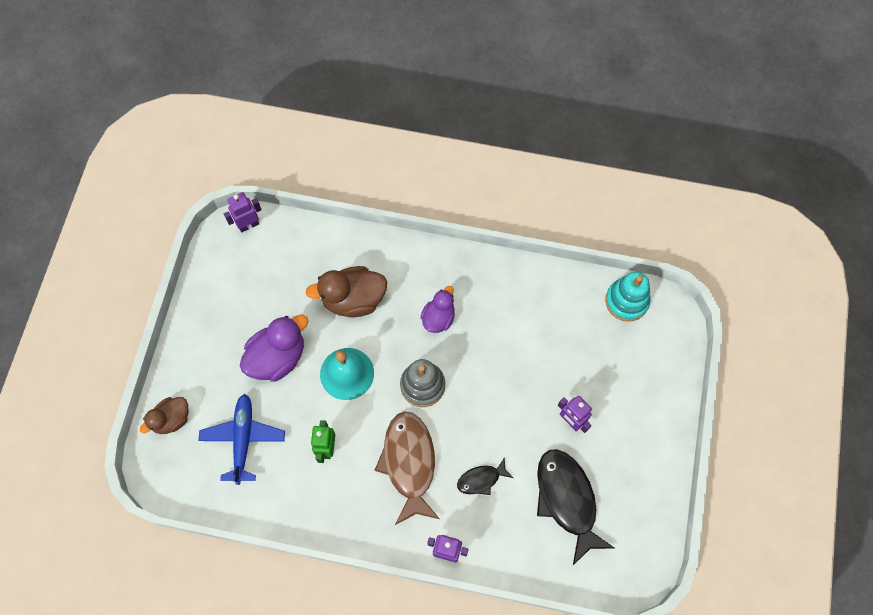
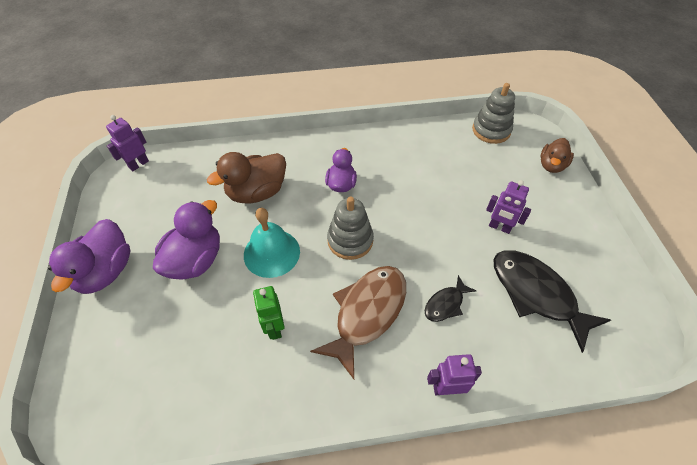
camera: 20 degrees left, 15 degrees down
brown duck [140,397,189,434] -> brown duck moved to [541,138,574,173]
blue plane [198,394,285,485] -> none
brown fish [374,412,440,525] -> brown fish turned 60 degrees clockwise [310,266,406,379]
turquoise stacking toy [605,272,651,322] -> grey stacking toy [472,83,515,144]
none -> purple duck [48,219,131,294]

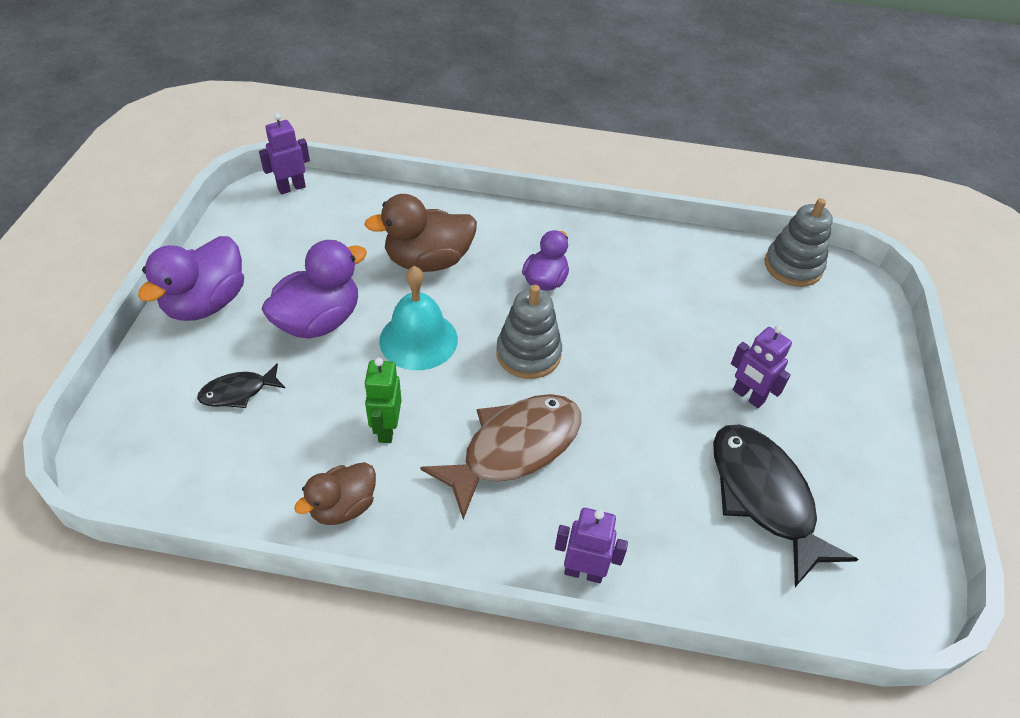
camera: 15 degrees right, 5 degrees down
black fish [425,275,477,322] -> black fish moved to [197,363,285,408]
brown duck [541,138,574,173] -> brown duck moved to [294,462,376,525]

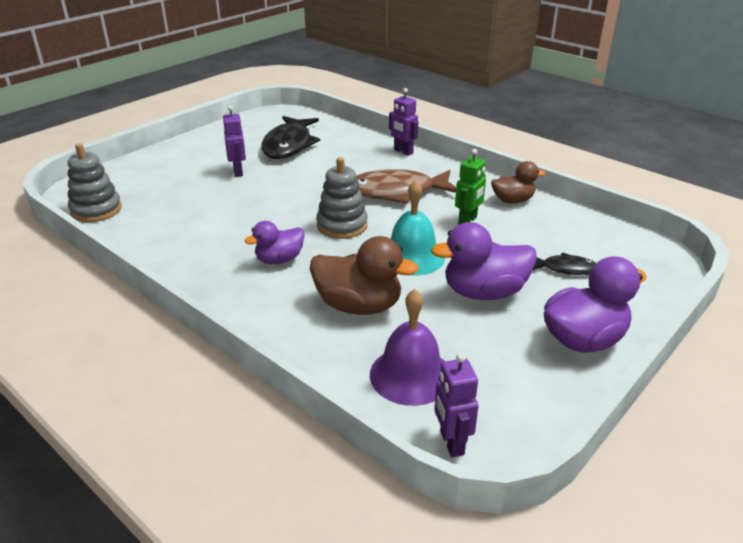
camera: 145 degrees left, 15 degrees down
purple robot [259,113,310,194] -> purple robot turned 75 degrees clockwise [434,353,479,457]
none -> purple bell [370,289,445,406]

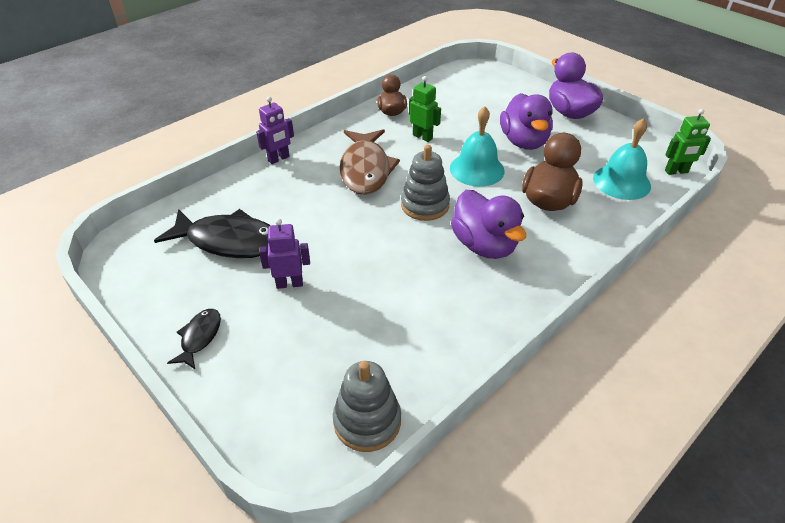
camera: 85 degrees left, 10 degrees up
purple duck [244,221,305,264] -> purple duck [451,190,526,259], size x1.59
purple bell [370,289,445,406] -> turquoise bell [593,118,651,200]
purple robot [434,353,479,457] -> green robot [665,109,711,175]
black fish [533,252,596,275] -> black fish moved to [167,309,221,369]

